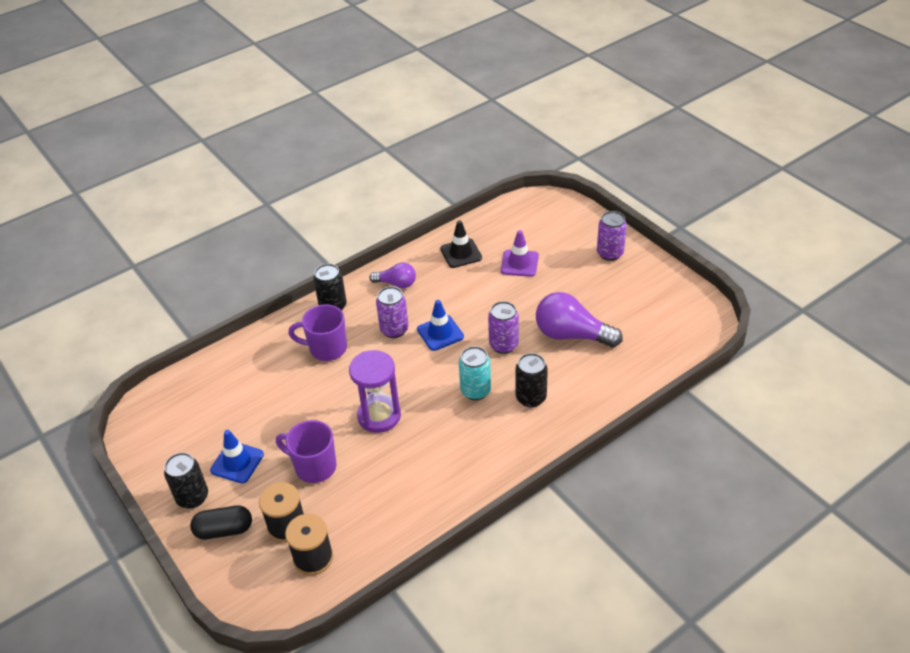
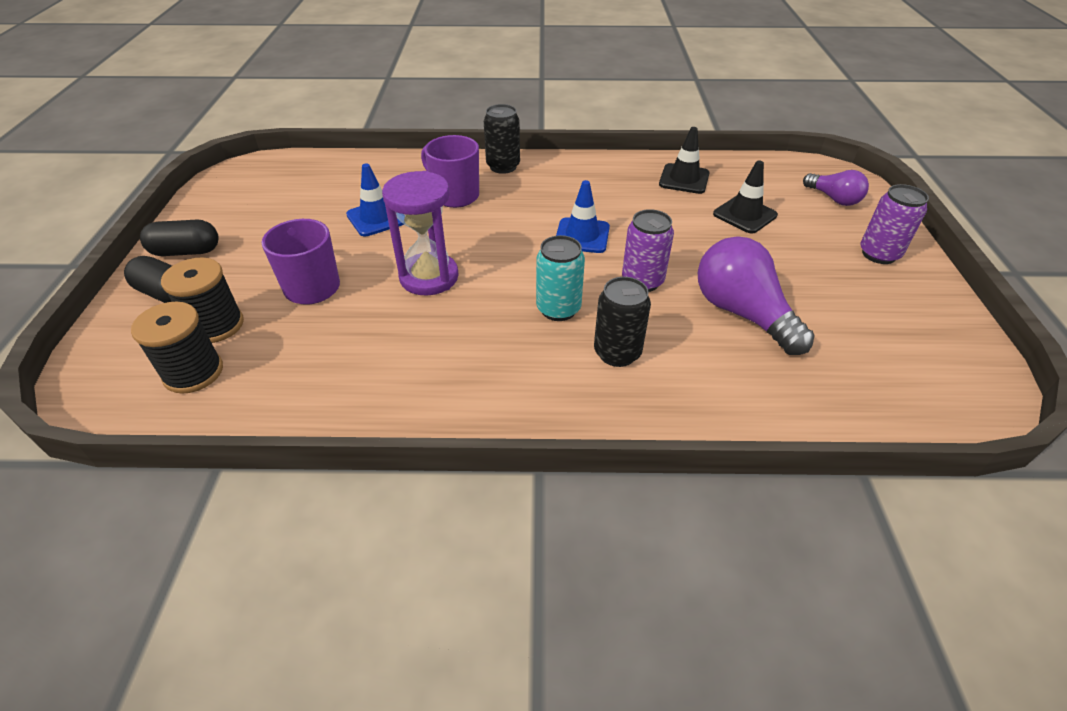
camera: 35 degrees right, 0 degrees up
black can [164,452,208,509] -> black capsule [140,220,219,256]
blue traffic cone [210,430,264,484] -> blue traffic cone moved to [346,163,404,236]
purple light bulb [369,263,416,288] -> purple light bulb moved to [803,170,869,206]
purple can [376,286,408,338] -> none
purple traffic cone [501,230,539,277] -> black traffic cone [713,160,778,233]

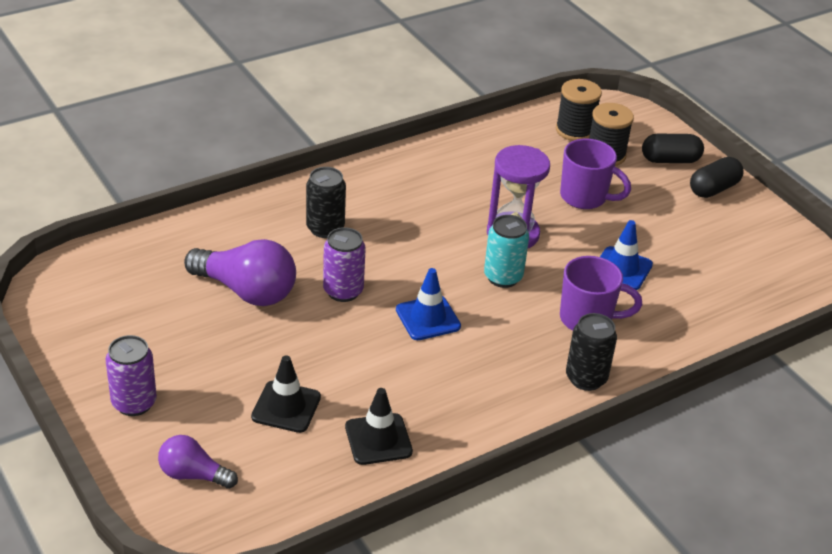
camera: 145 degrees right, 5 degrees down
turquoise can [536,235,585,321] -> turquoise can moved to [484,215,529,288]

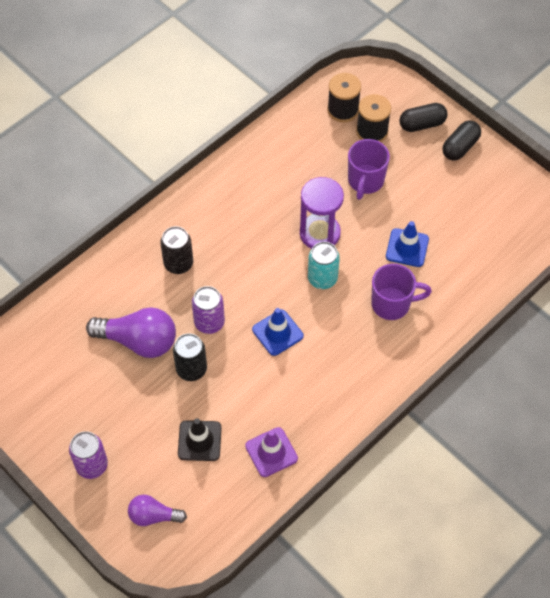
camera: 10 degrees left, 20 degrees up
black traffic cone [345,388,413,465] -> purple traffic cone [245,427,298,477]
purple mug [560,139,631,209] -> purple mug turned 90 degrees clockwise [348,139,390,200]
black can [566,313,617,391] -> black can moved to [173,333,207,381]

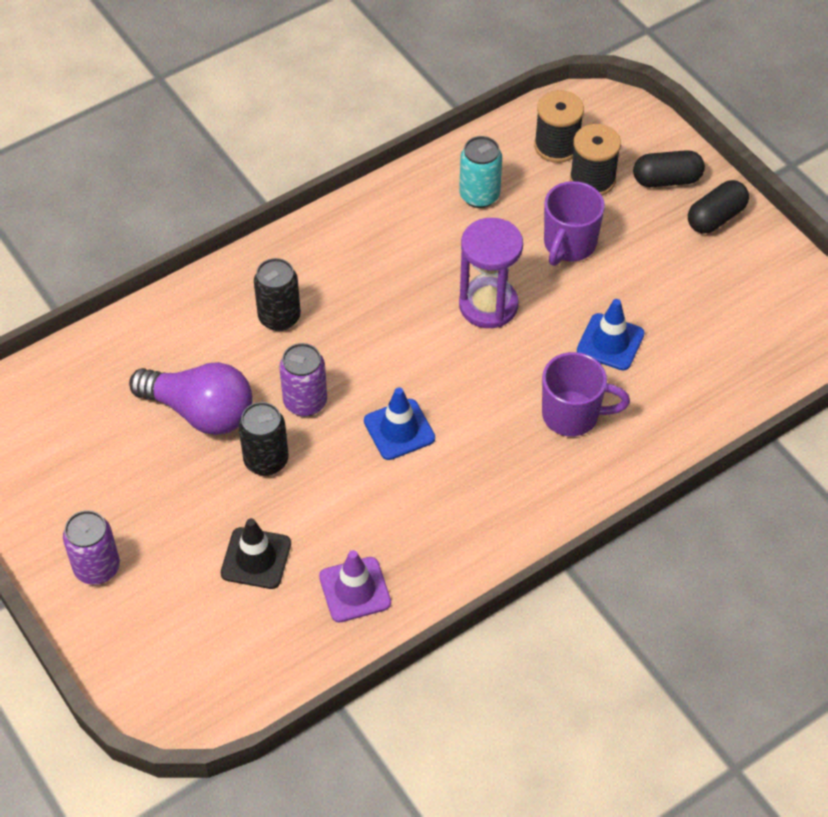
camera: 10 degrees right, 5 degrees down
purple light bulb [128,495,187,526] -> none
turquoise can [308,241,340,289] -> turquoise can moved to [459,136,502,208]

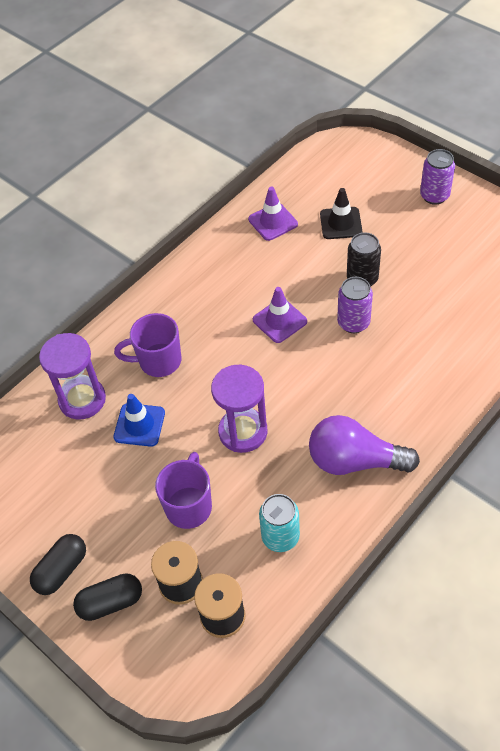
camera: 170 degrees right, 0 degrees up
purple light bulb [129,362,252,435] -> purple light bulb moved to [309,415,420,475]
black can [254,258,301,331] -> none
blue traffic cone [364,387,435,460] -> purple traffic cone [253,287,307,343]
none -> purple hourglass [39,333,106,419]

